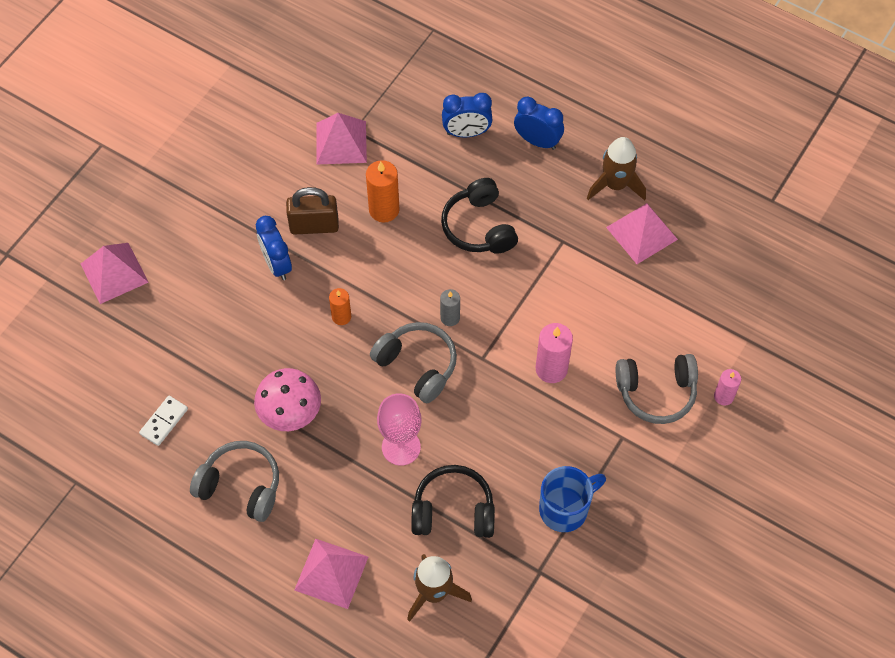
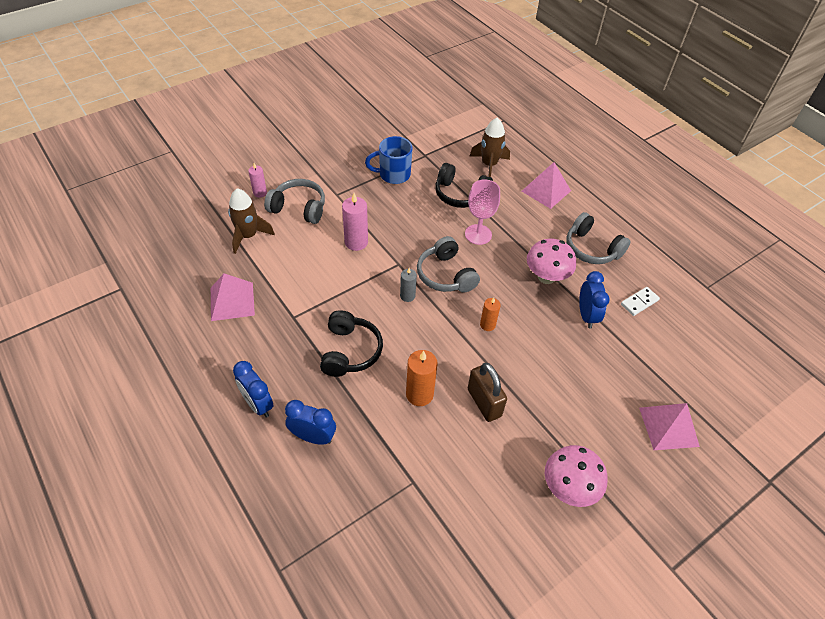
camera: 160 degrees left, 10 degrees down
blue clock [256,216,292,280] -> blue clock moved to [579,271,610,329]
brown padlock [286,187,339,235] -> brown padlock turned 45 degrees clockwise [468,363,507,422]
pink pyramid [316,113,367,164] -> none
brown rocket [587,137,646,200] -> brown rocket moved to [228,188,275,254]
none -> pink mushroom [545,445,608,507]

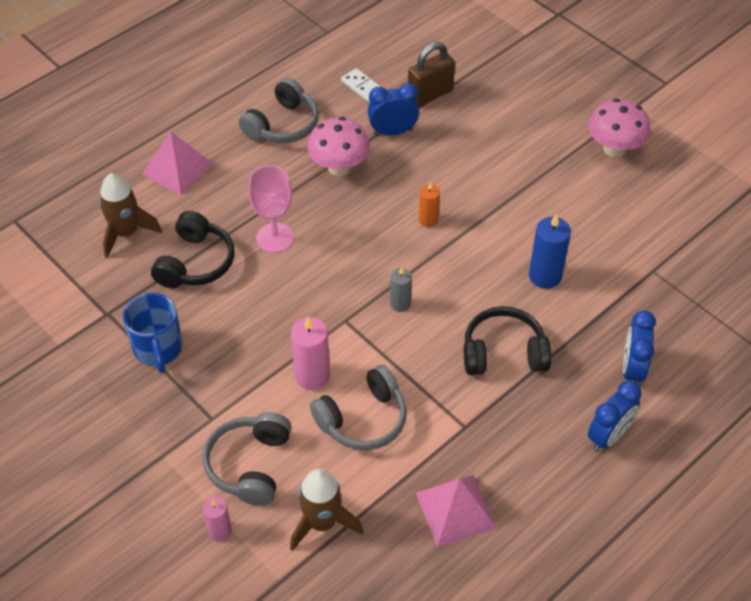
camera: 95 degrees left, 0 degrees up
orange candle [406,350,437,406] -> blue candle [529,214,571,289]
grey headphones [417,236,480,293] -> grey headphones moved to [310,365,407,451]
brown padlock [468,363,507,422] -> brown padlock moved to [408,42,455,106]
pink pyramid [639,403,700,450] -> none

